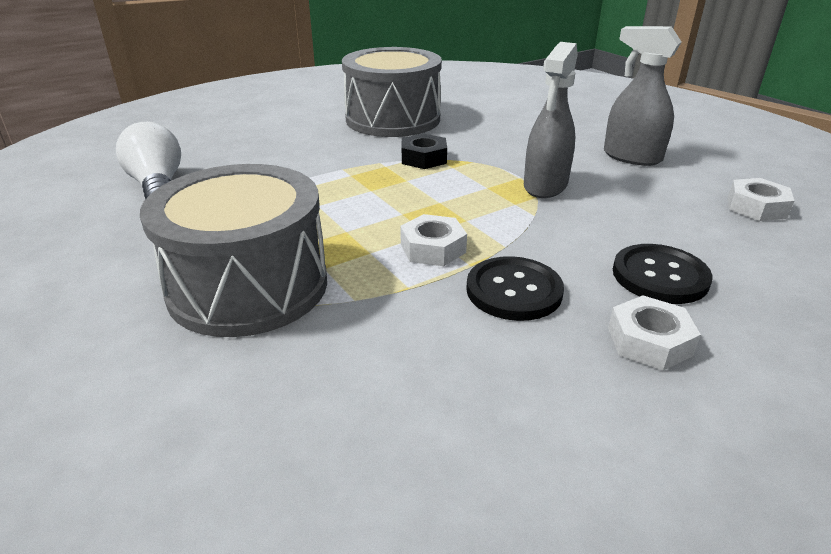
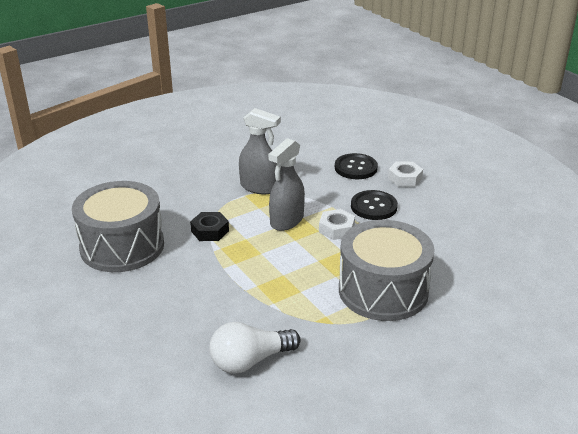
camera: 90 degrees left, 0 degrees up
grey spray bottle [604,26,682,166] -> grey spray bottle moved to [268,138,305,231]
white nut [728,178,794,221] -> none

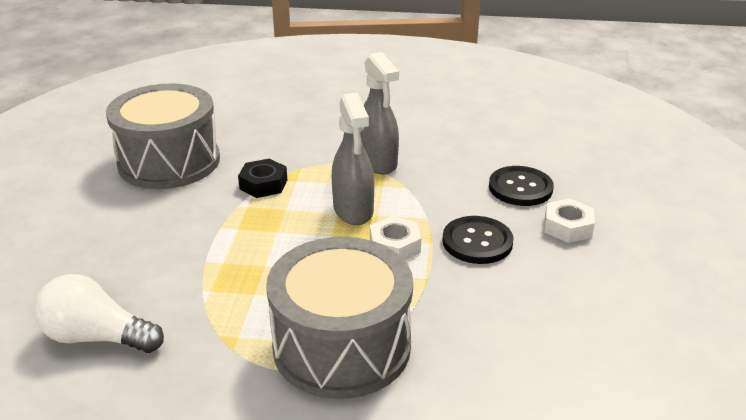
camera: 40 degrees right, 0 degrees up
grey spray bottle [268,138,305,231] -> grey spray bottle turned 90 degrees counterclockwise [332,93,374,225]

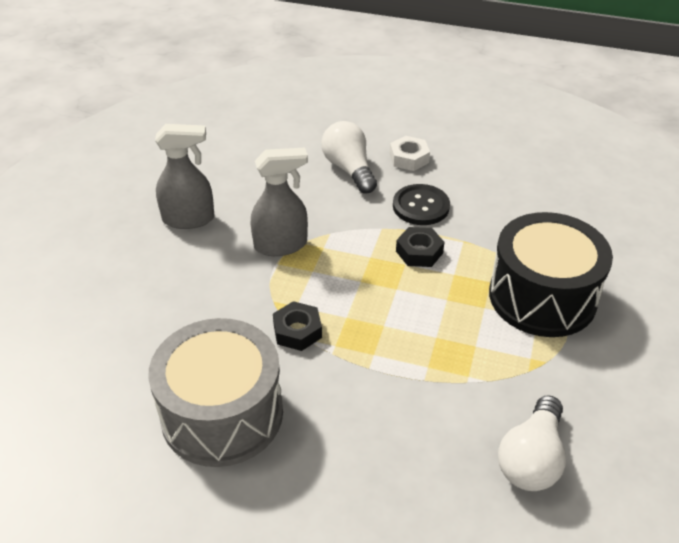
camera: 80 degrees left, 10 degrees up
grey drum [266,237,413,399] -> black drum [489,212,613,337]
grey spray bottle [332,93,374,225] -> grey spray bottle moved to [155,124,214,229]
white nut [370,216,421,260] -> black nut [396,227,444,267]
black button [489,166,554,206] -> white light bulb [321,121,377,194]

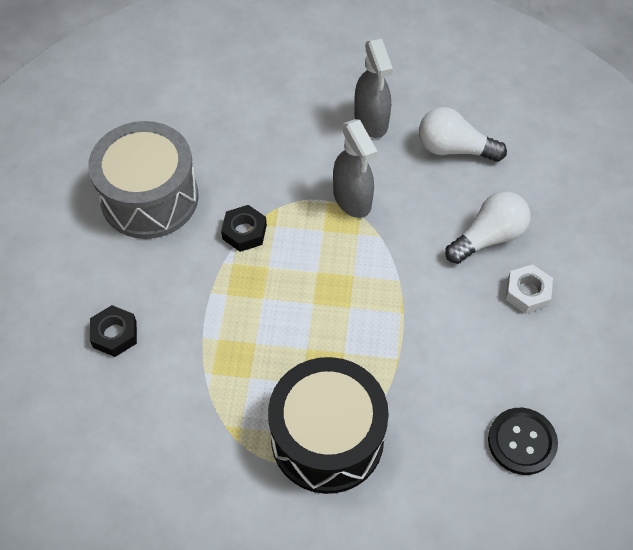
camera: 80 degrees right, 15 degrees up
black button [393,184,450,225] -> black button moved to [488,408,558,475]
black nut [396,227,444,267] -> black nut moved to [90,305,137,357]
white light bulb [498,395,566,491] -> white light bulb moved to [419,107,507,162]

